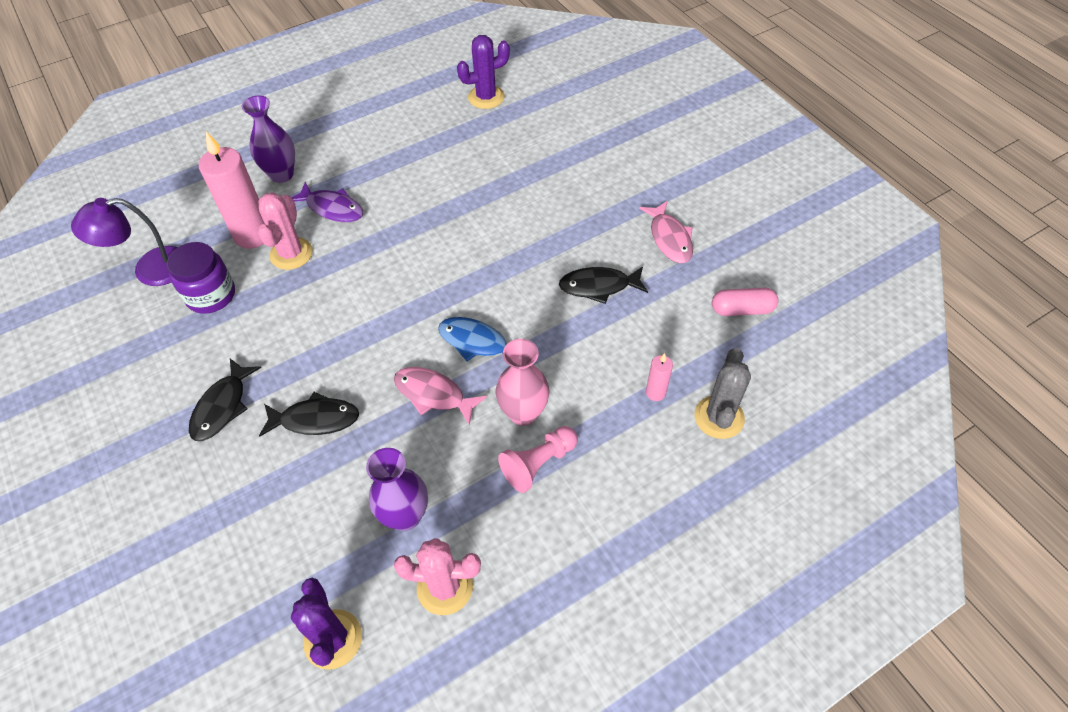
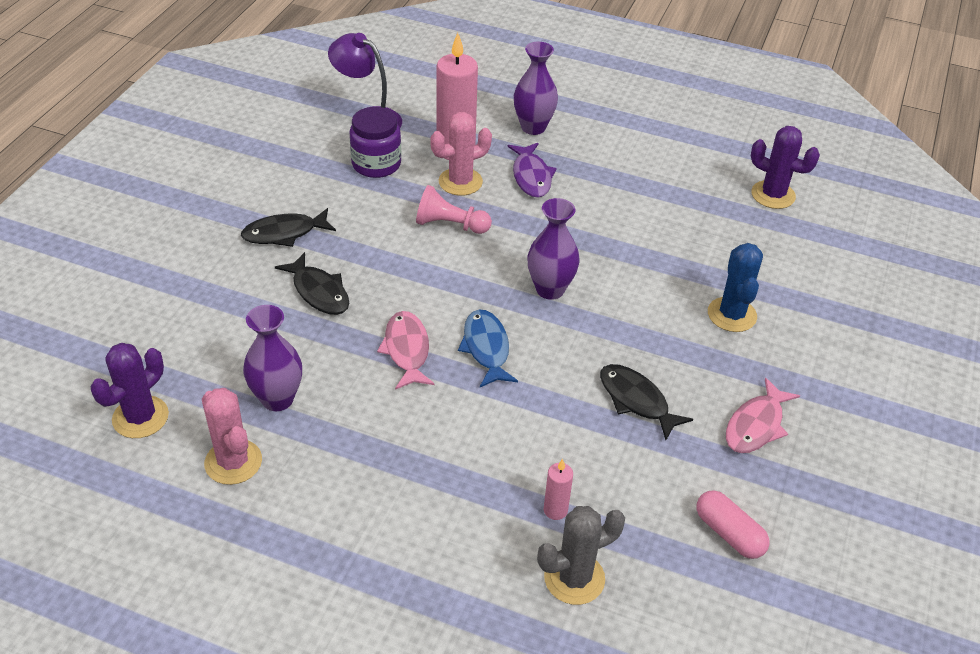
camera: 50 degrees right, 10 degrees down
pink vase [496,339,550,426] -> none
pink pawn [498,426,578,493] -> pink pawn moved to [416,185,492,234]
none -> purple vase [528,198,580,300]
none -> blue cactus [708,243,763,332]

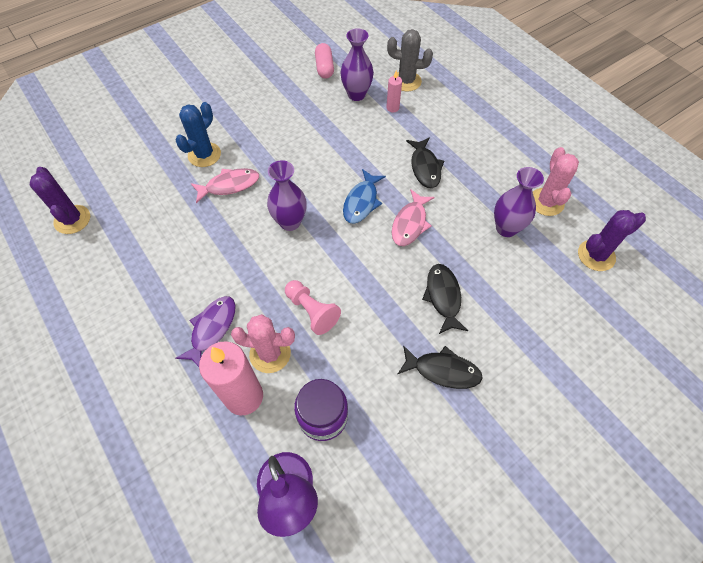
camera: 145 degrees left, 15 degrees up
purple vase [514,42,558,135] -> purple vase moved to [340,28,374,101]
black fish [600,364,693,440] -> black fish moved to [406,138,444,188]
pink fish [726,377,800,453] -> pink fish moved to [191,168,259,203]

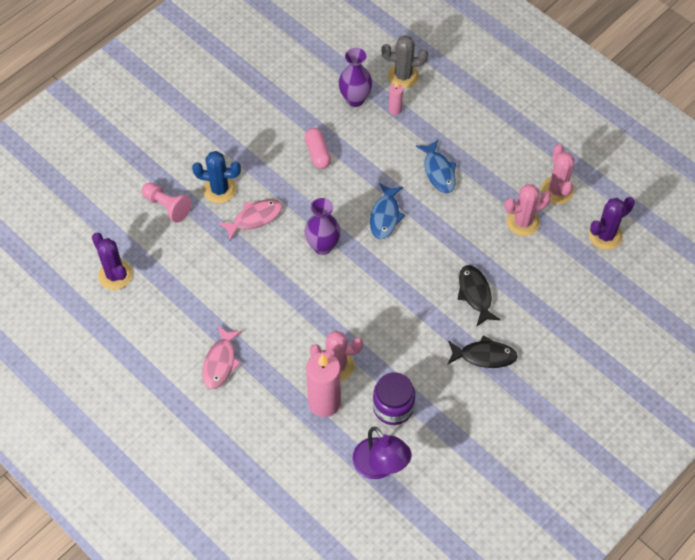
camera: 10 degrees left, 0 degrees up
blue cactus [176,102,221,167] -> blue cactus turned 75 degrees clockwise [192,151,241,203]
purple fish [176,296,236,367] -> none
pink pawn [285,280,341,335] -> pink pawn moved to [142,183,192,223]
pink capsule [315,43,334,78] -> pink capsule moved to [304,128,331,169]
pink fish [392,189,435,246] -> pink fish moved to [202,326,242,389]
black fish [406,138,444,188] -> blue fish [416,140,456,193]
purple vase [494,167,544,237] -> pink cactus [505,184,551,236]

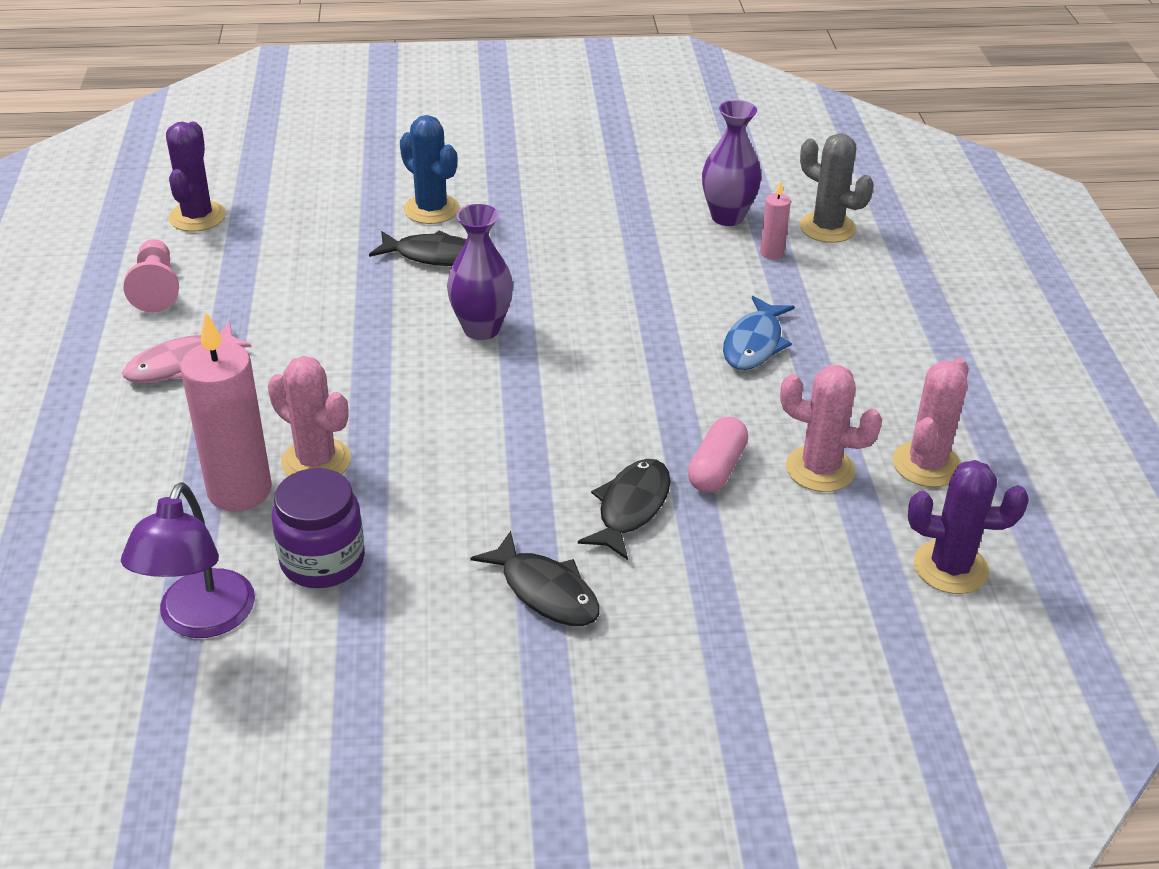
camera: 40 degrees right, 20 degrees down
pink pawn [142,183,192,223] -> pink pawn moved to [124,239,179,312]
pink fish [218,199,283,240] -> black fish [369,230,467,266]
pink capsule [304,128,331,169] -> pink capsule moved to [688,417,748,493]
blue fish [370,183,405,239] -> none

